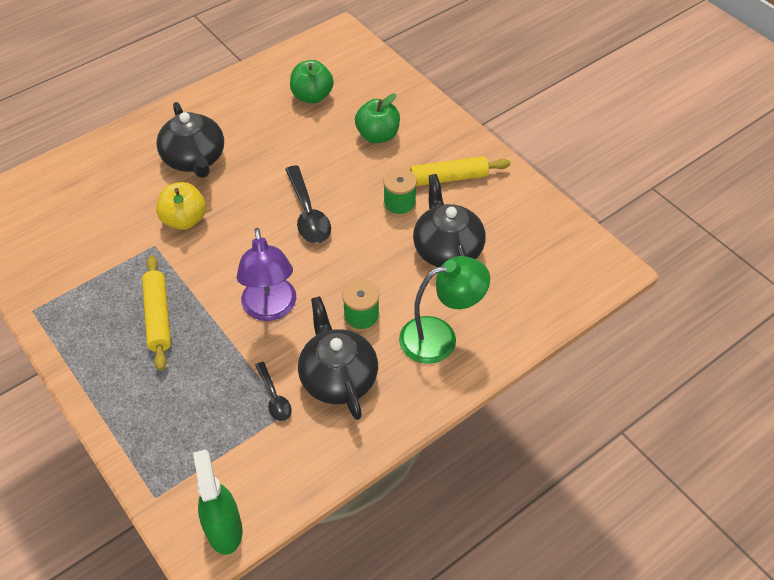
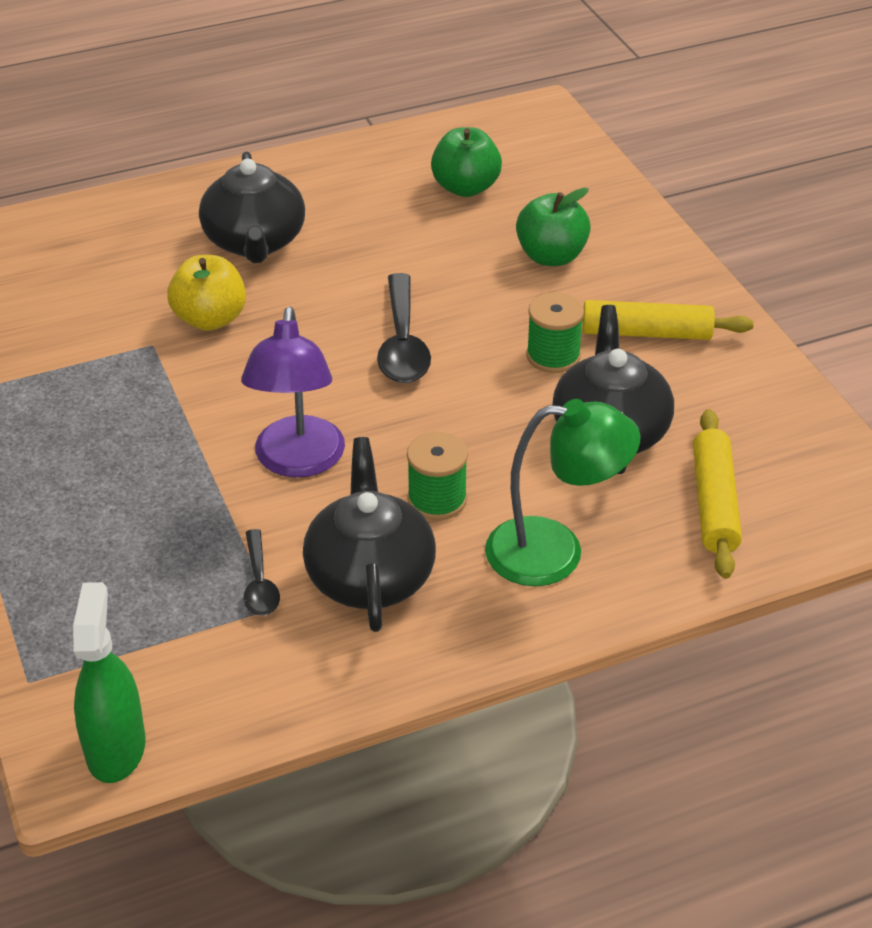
camera: 15 degrees right, 10 degrees down
yellow rolling pin [142,255,171,371] -> yellow rolling pin moved to [693,409,742,579]

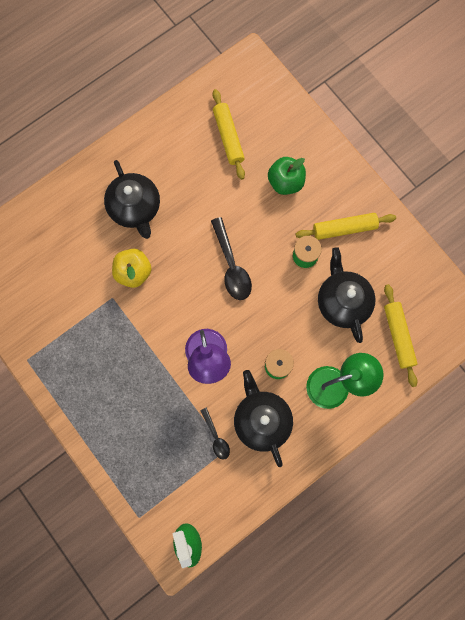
camera: 15 degrees left, 35 degrees up
green apple [431,127,502,197] -> yellow rolling pin [212,89,245,180]

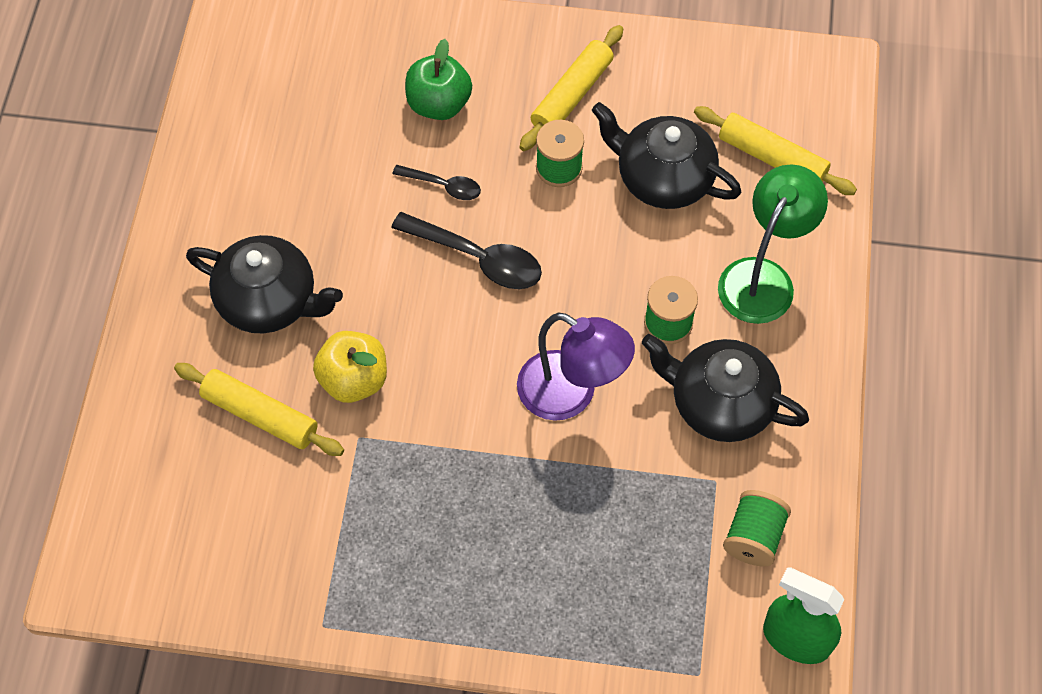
camera: 45 degrees left, 15 degrees down
black spoon [200,408,230,460] -> black spoon moved to [393,165,481,200]
yellow rolling pin [212,89,245,180] -> yellow rolling pin moved to [174,363,344,456]
none -> green spool [723,490,791,567]

